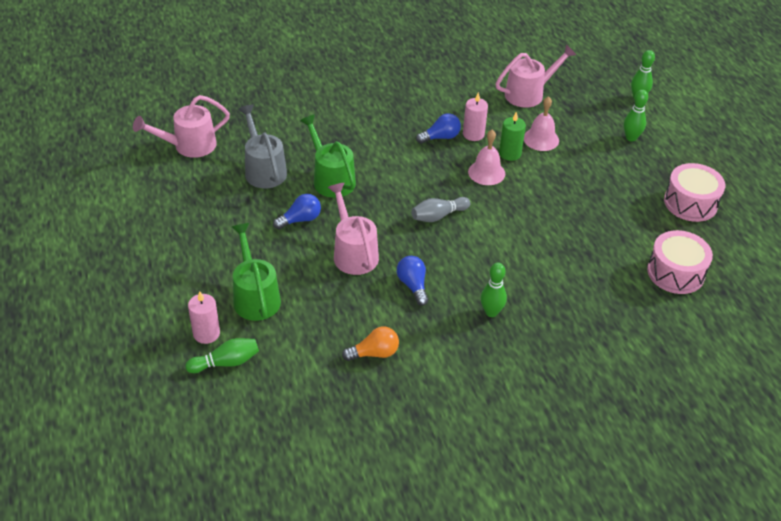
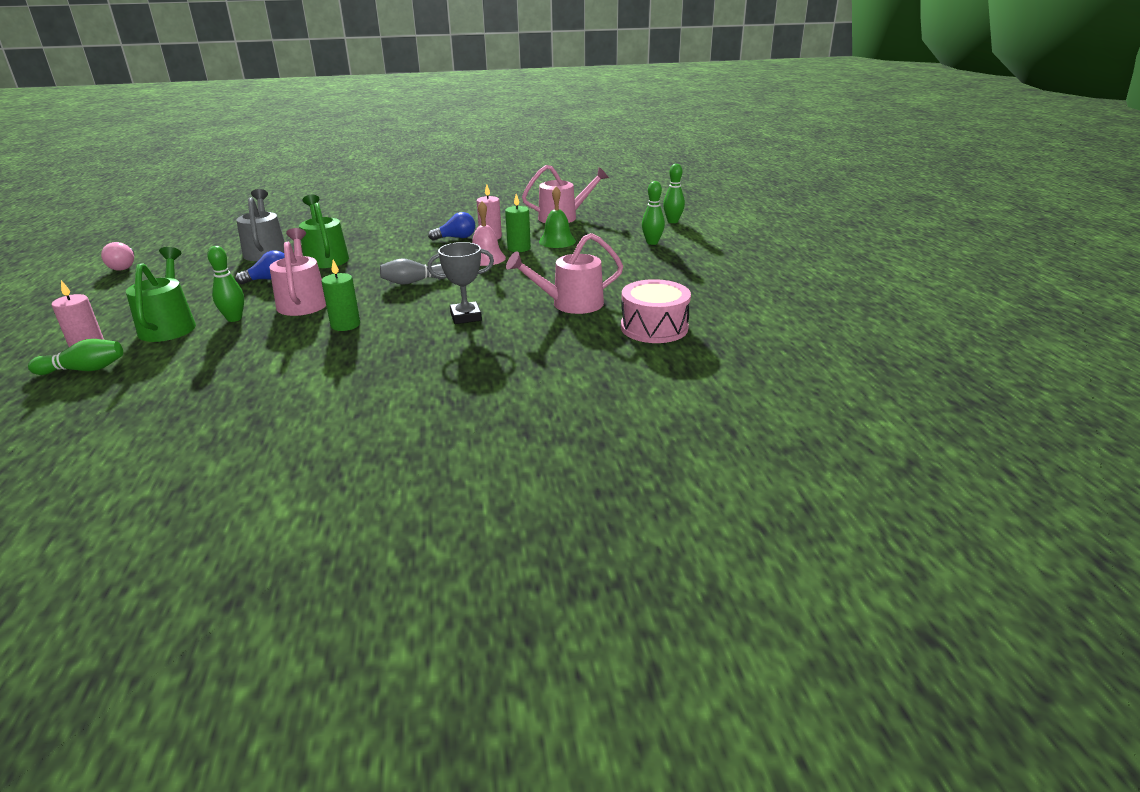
camera: 10 degrees right, 15 degrees down
pink watering can [133,95,230,158] -> pink watering can moved to [506,233,623,314]
orange light bulb [342,327,399,361] -> none
blue light bulb [397,256,428,306] -> green candle [321,260,360,331]
green bowling pin [481,263,507,317] -> green bowling pin moved to [207,246,244,322]
pink bell [524,96,559,151] -> green bell [539,186,576,248]
pink drum [664,163,725,222] -> none
none -> pink light bulb [101,242,134,271]
none -> grey trophy [427,242,494,324]

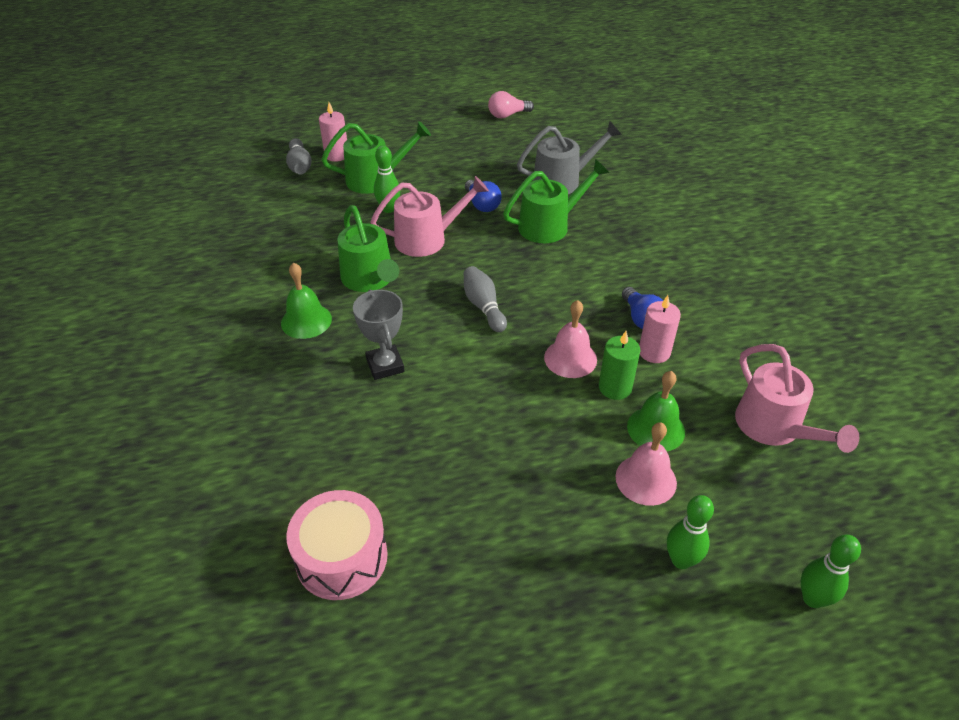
camera: 85 degrees right, 15 degrees up
green bowling pin [28,339,123,375] -> grey bowling pin [286,138,312,175]
green candle [321,260,360,331] -> green watering can [338,205,399,292]
pink watering can [506,233,623,314] -> none
none -> green bell [281,262,332,339]
none -> pink bell [615,422,677,506]

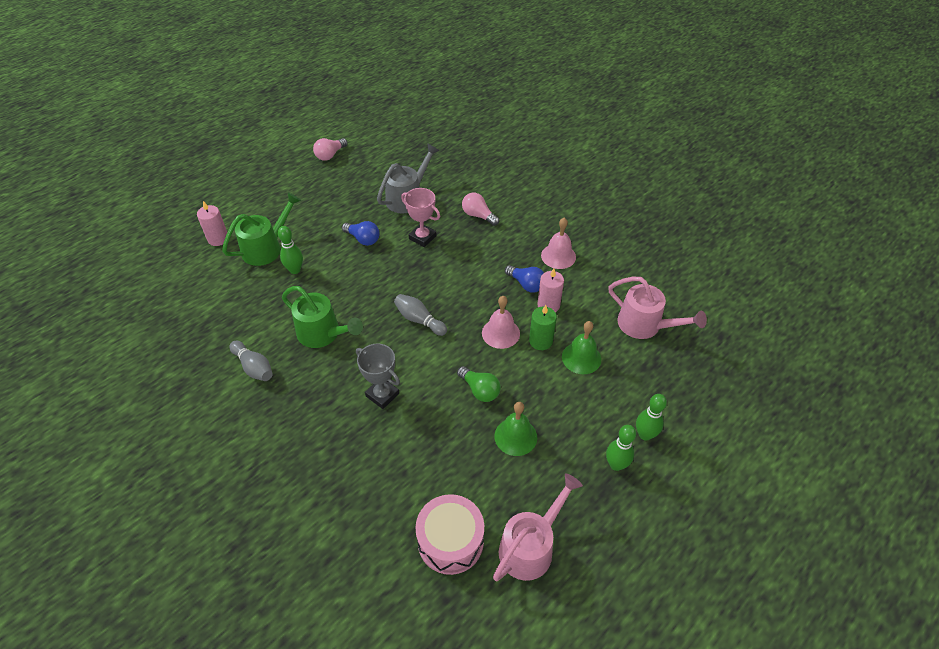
camera: 30 degrees left, 5 degrees up
green bell [281,262,332,339] -> green bell moved to [494,402,537,456]
grey bowling pin [286,138,312,175] -> grey bowling pin moved to [230,341,273,381]
pink watering can [370,176,489,257] -> pink watering can moved to [493,473,583,581]
green watering can [503,159,609,243] -> pink trophy [401,188,440,247]
pink bell [615,422,677,506] -> pink bell moved to [541,218,576,269]
green bowling pin [801,534,861,608] -> green bowling pin moved to [606,425,636,471]
none -> green light bulb [457,366,501,402]
none -> pink light bulb [462,193,499,226]

